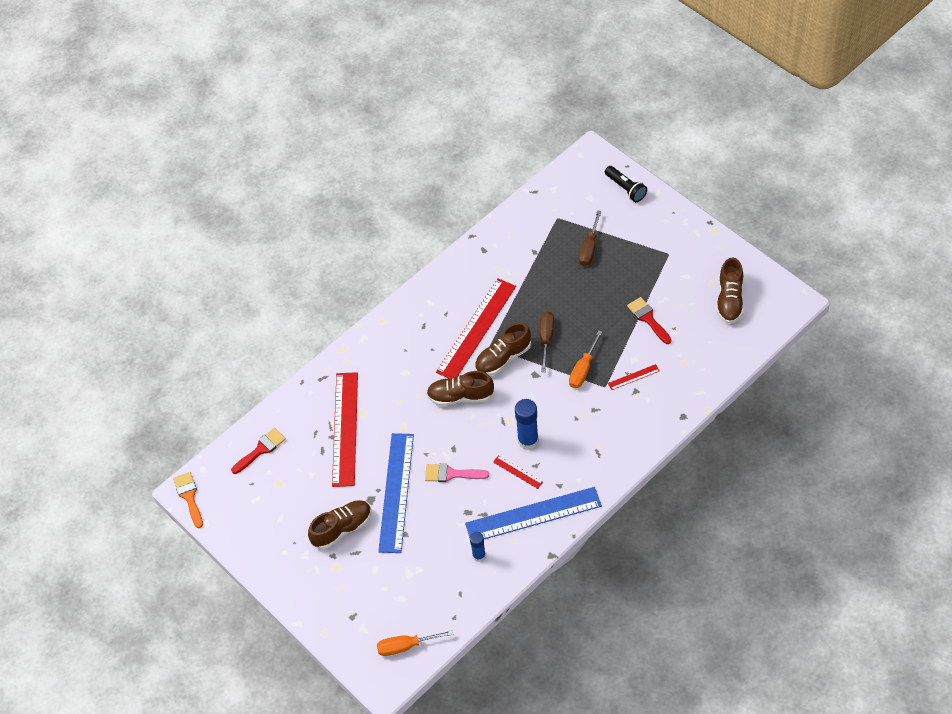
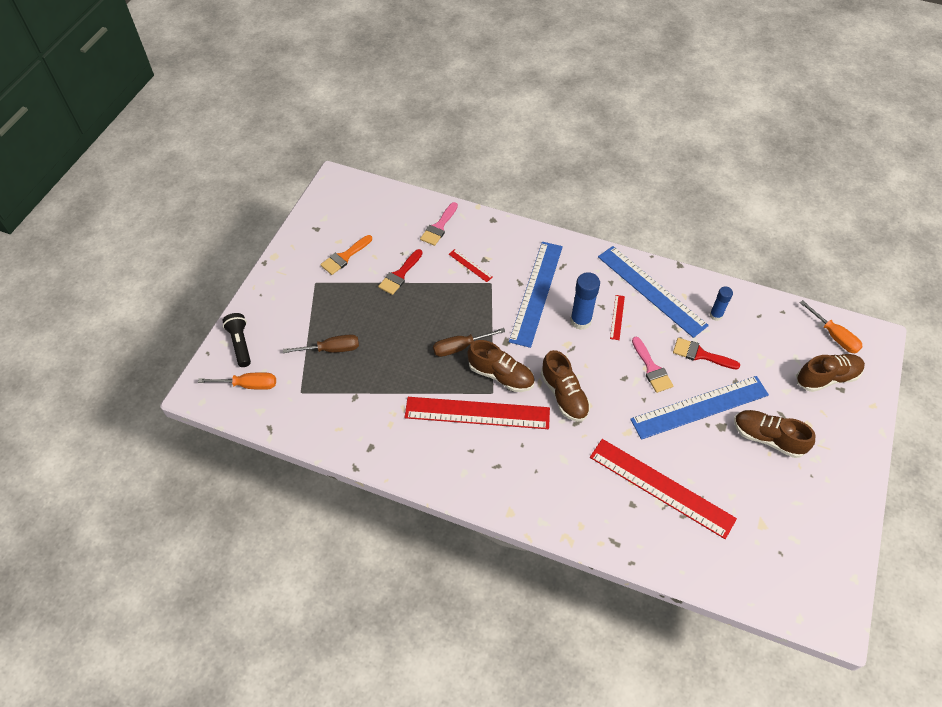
camera: 120 degrees left, 0 degrees up
orange brush [173,472,203,528] -> orange brush moved to [320,235,372,275]
red brush [231,428,286,474] -> red brush moved to [673,338,740,370]
red ruler [332,372,358,487] -> red ruler turned 60 degrees clockwise [590,439,737,539]
orange screwdriver [569,330,602,388] -> orange screwdriver moved to [198,372,276,390]
black flashlight [605,166,647,202] -> black flashlight turned 45 degrees counterclockwise [222,313,251,367]
brown shoe [716,257,744,324] -> brown shoe moved to [797,354,865,392]
none -> pink brush [420,202,458,246]
none -> blue ruler [509,242,563,348]

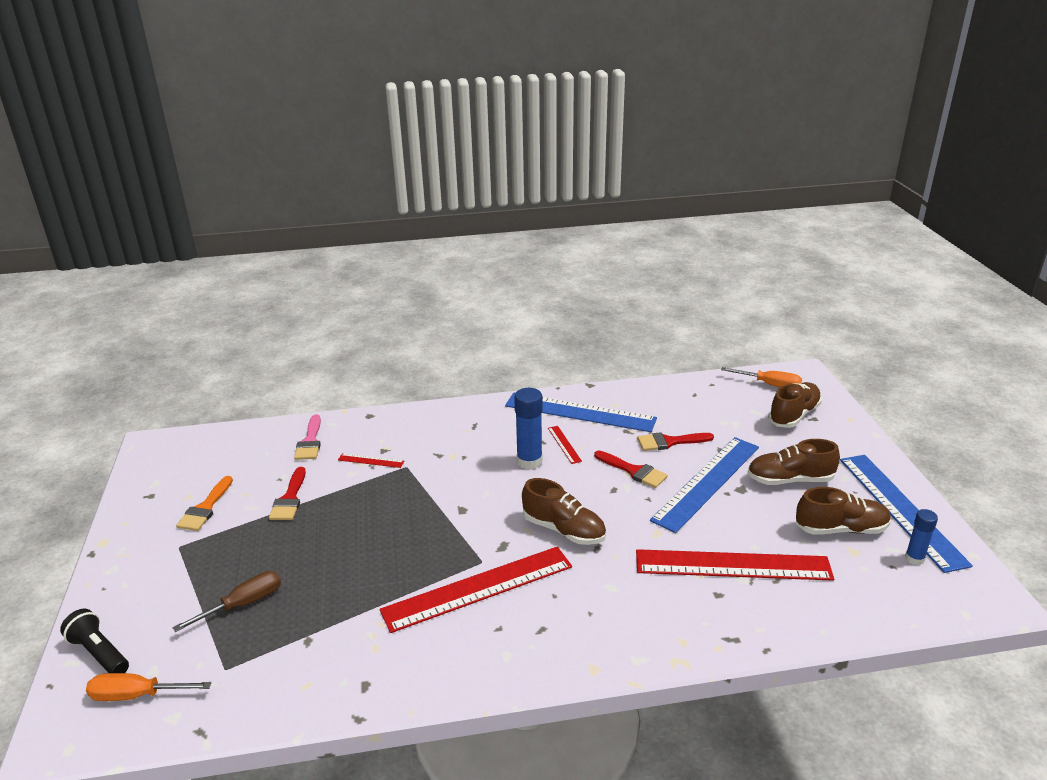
camera: 30 degrees left, 25 degrees down
orange screwdriver [198,372,276,390] -> orange screwdriver turned 150 degrees counterclockwise [86,673,211,701]
brown screwdriver [433,328,505,357] -> none
brown shoe [467,340,535,392] -> brown shoe moved to [796,487,891,535]
blue ruler [509,242,563,348] -> blue ruler moved to [840,455,973,573]
pink brush [632,337,673,393] -> red brush [594,450,668,488]
blue glue stick [710,286,733,321] -> blue glue stick moved to [905,509,938,565]

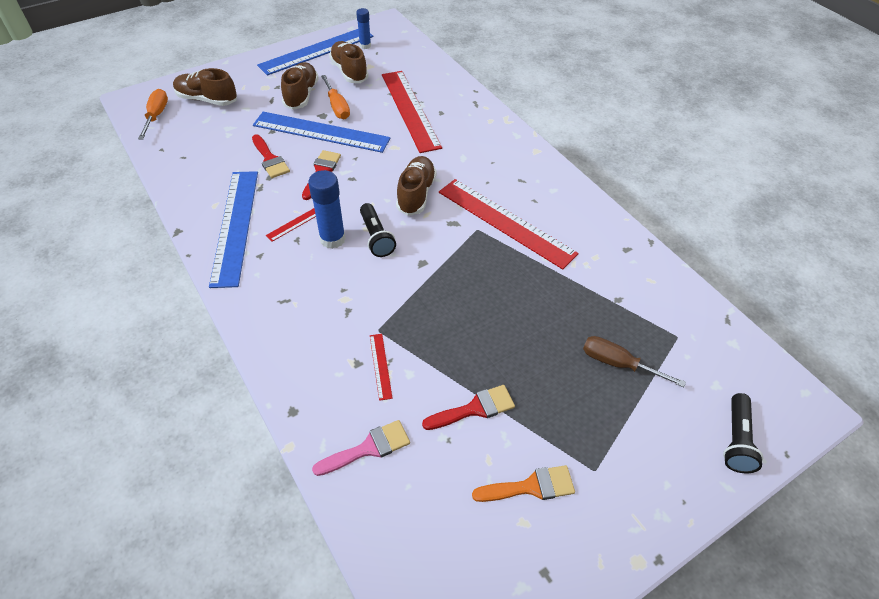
camera: 115 degrees left, 20 degrees up
orange screwdriver [86,673,211,701] -> orange screwdriver moved to [321,75,350,119]
brown shoe [747,439,840,485] -> brown shoe turned 150 degrees counterclockwise [281,62,319,110]
none -> black flashlight [360,203,396,257]

